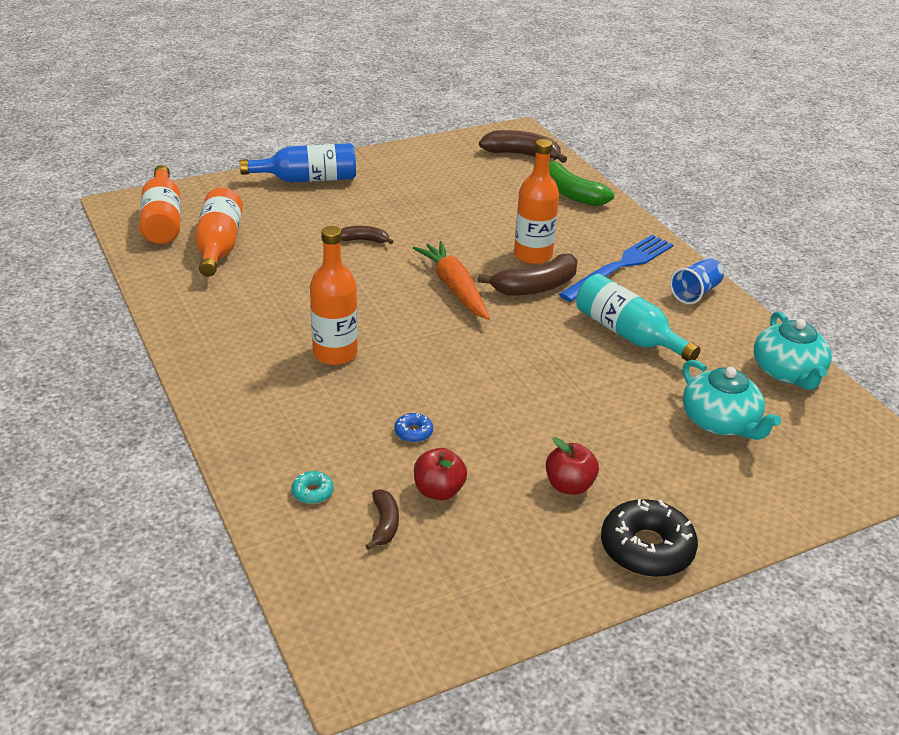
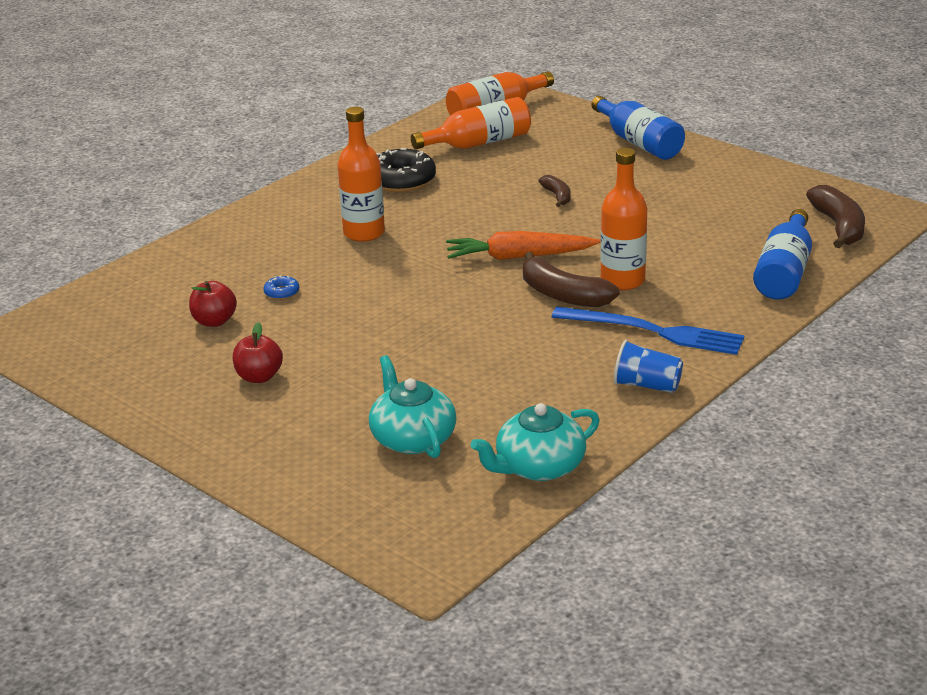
camera: 70 degrees right, 5 degrees down
turquoise donut [292,471,334,504] -> none
brown banana [366,489,399,550] -> none
orange carrot [413,241,490,320] -> orange carrot turned 135 degrees counterclockwise [446,231,600,260]
green banana [549,158,614,206] -> blue bottle [753,209,812,300]
turquoise bottle [576,274,700,361] -> none
black donut [601,499,698,577] -> black donut moved to [376,148,436,192]
turquoise teapot [683,360,781,440] -> turquoise teapot turned 120 degrees clockwise [369,355,456,458]

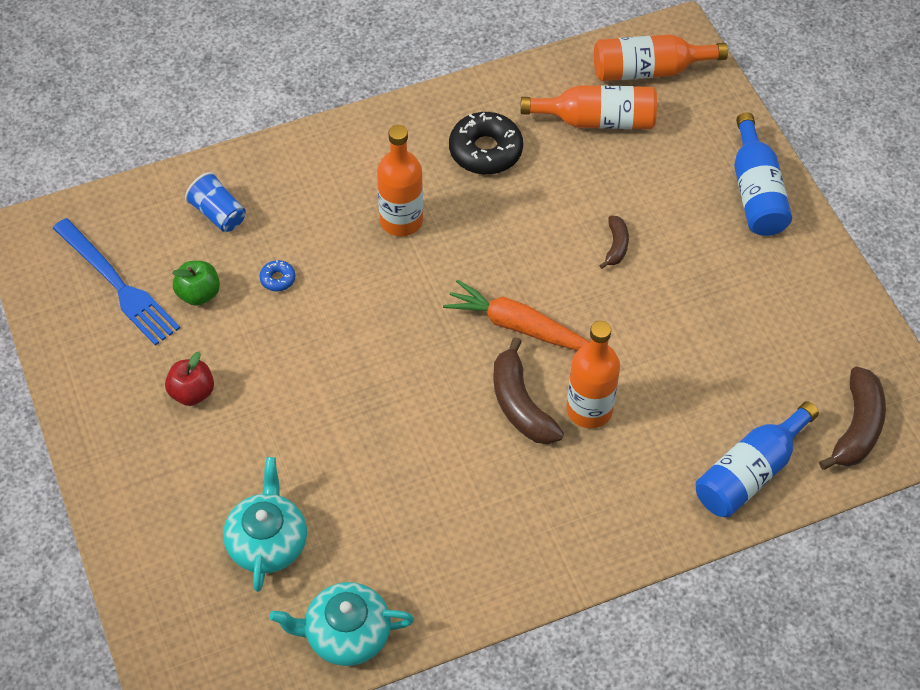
camera: 25 degrees right, 25 degrees up
red apple [189,281,237,327] -> green apple [173,261,220,306]
blue fork [552,307,744,355] -> blue fork moved to [53,218,180,346]
blue cup [614,340,683,393] -> blue cup moved to [185,172,246,232]

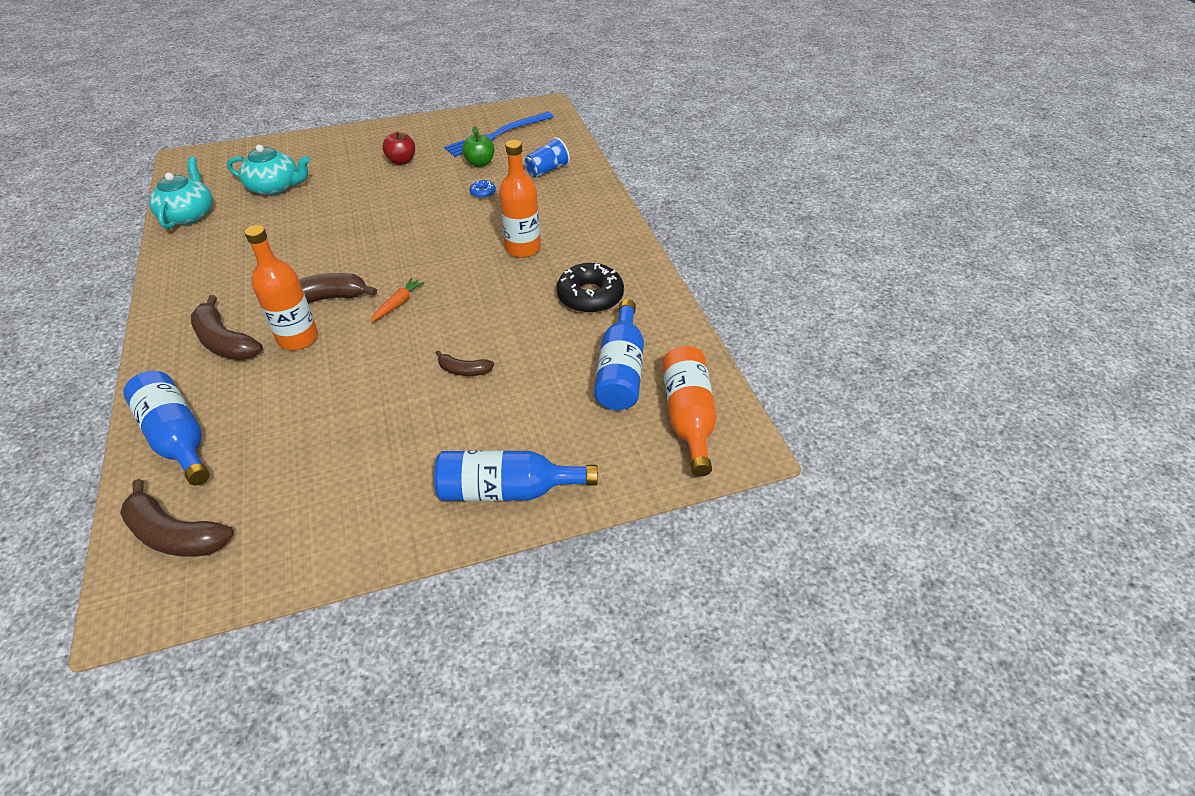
camera: 95 degrees right, 10 degrees down
orange carrot [443,279,590,351] -> orange carrot [371,278,425,322], size x0.53
orange bottle [521,85,657,129] -> blue bottle [594,299,644,410]
none -> brown banana [191,295,263,360]

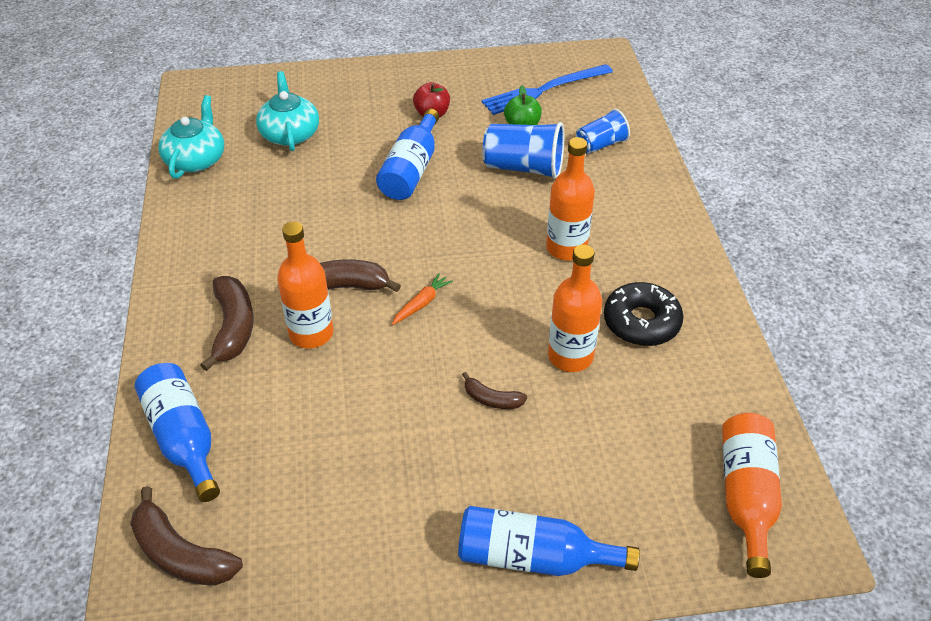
camera: 10 degrees right, 0 degrees up
brown banana [191,295,263,360] -> brown banana turned 150 degrees counterclockwise [201,276,254,371]
turquoise teapot [227,145,310,195] -> turquoise teapot turned 120 degrees counterclockwise [256,71,319,151]
blue donut [470,180,496,198] -> blue cup [482,122,564,179]
blue bottle [594,299,644,410] -> blue bottle moved to [376,109,439,200]
none -> orange bottle [548,244,602,372]

